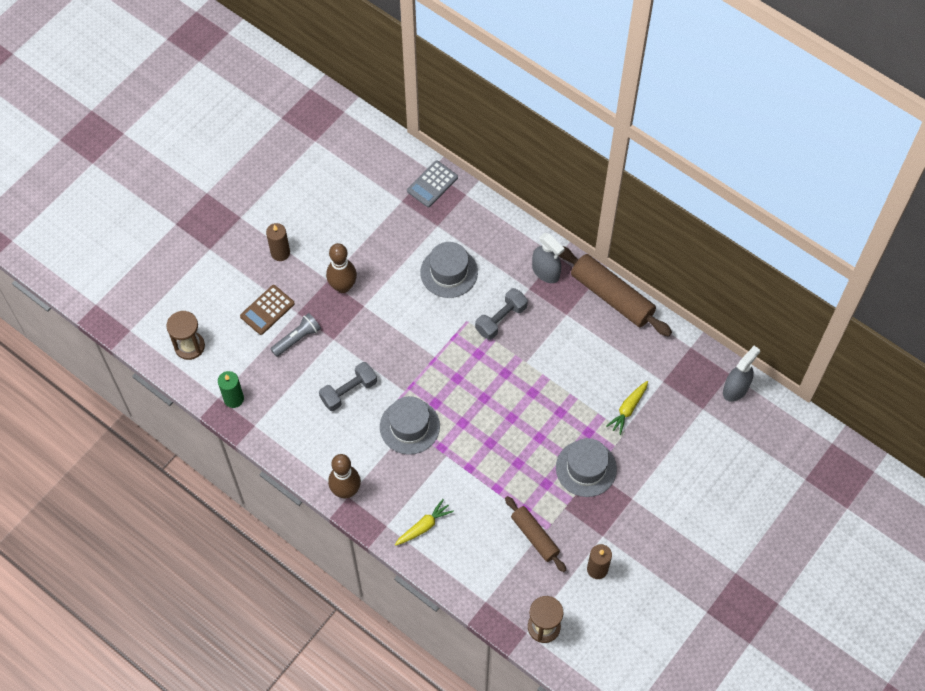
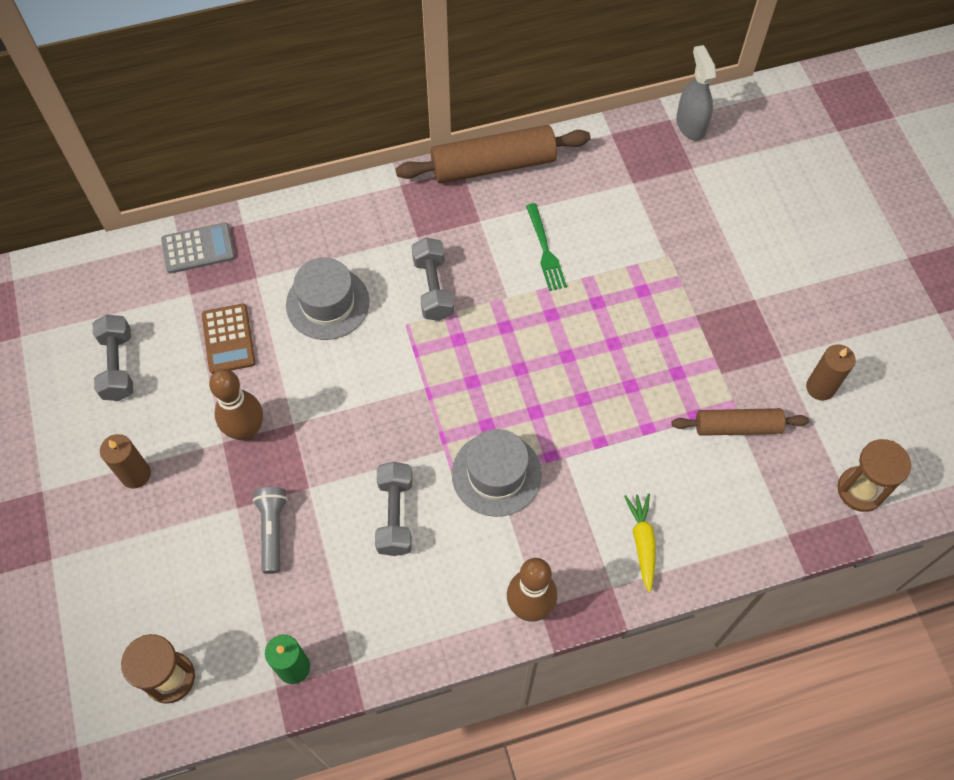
camera: 55 degrees left, 0 degrees up
brown calculator [240,285,295,335] -> brown calculator moved to [202,304,255,374]
grey calculator [407,160,458,207] -> grey calculator turned 90 degrees counterclockwise [161,222,235,273]
grey spray bottle [532,233,565,283] -> none
grey hat [556,438,617,497] -> none
yellow carrot [606,381,648,435] -> none
none -> grey dumbbell [93,314,133,401]
none -> green fork [526,203,567,291]

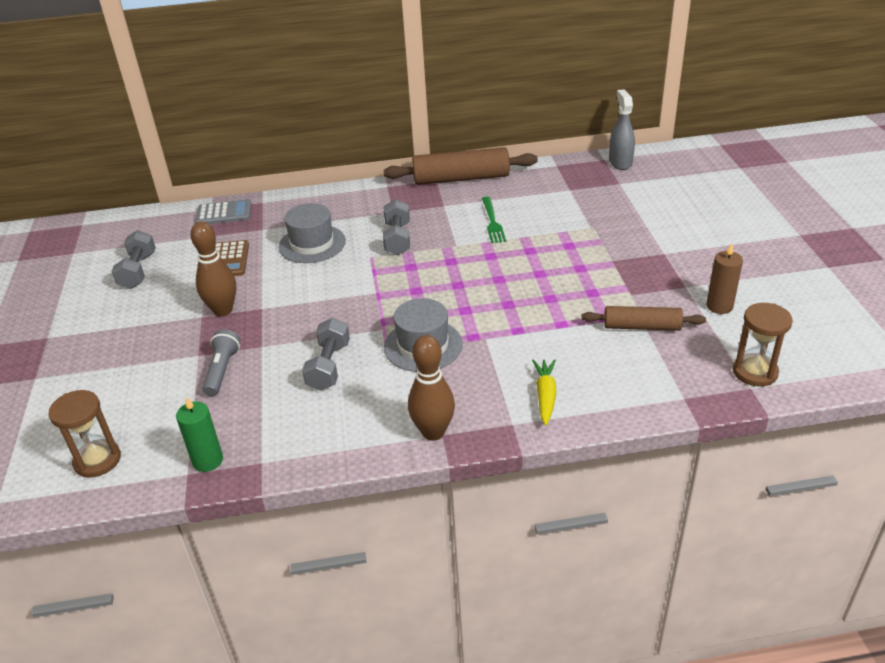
camera: 10 degrees right, 25 degrees down
brown candle [100,434,151,489] -> none

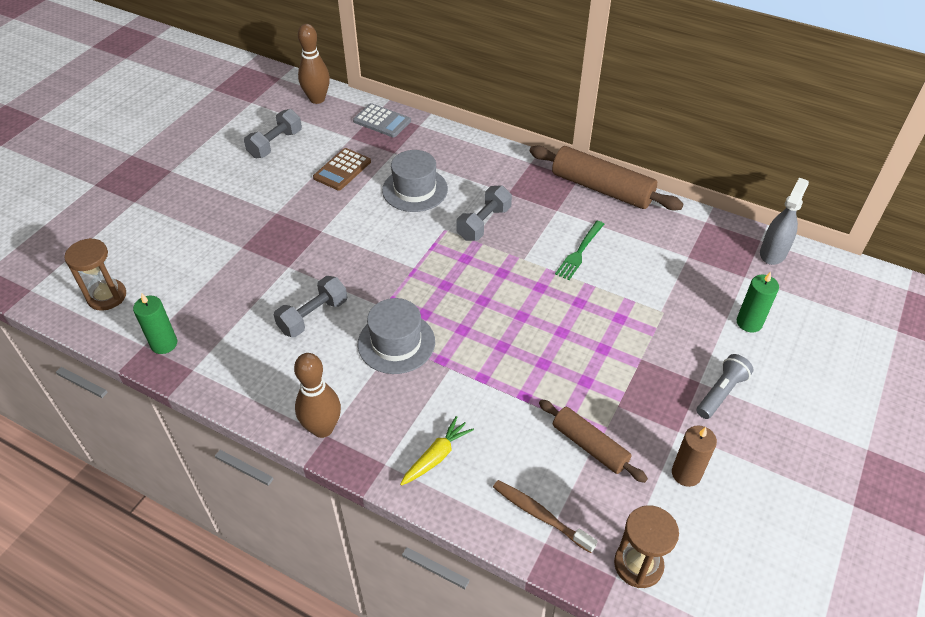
camera: 35 degrees right, 10 degrees up
brown bowling pin [190,221,236,316] -> brown bowling pin moved to [298,24,330,104]
grey flashlight [202,329,240,396] -> grey flashlight moved to [697,354,754,419]
none -> brown toothbrush [493,480,598,553]
none -> green candle [737,272,779,333]

